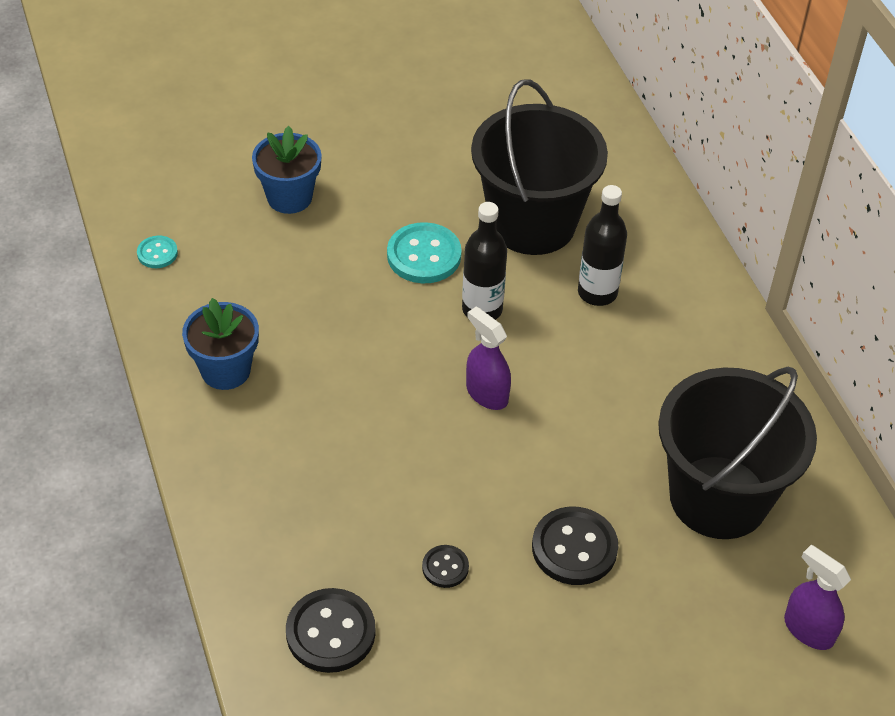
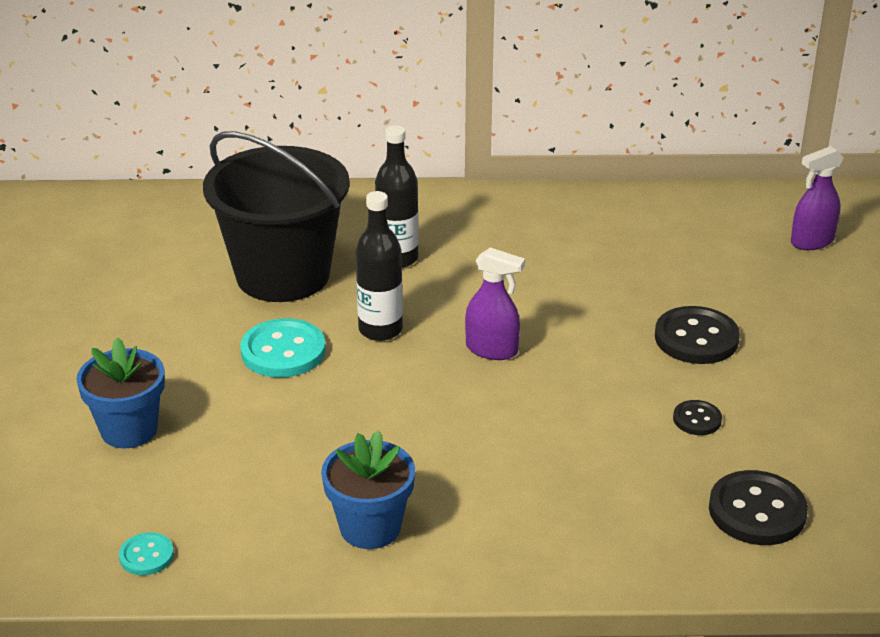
camera: 70 degrees left, 15 degrees down
purple spray bottle [466,306,511,410] -> purple spray bottle turned 135 degrees counterclockwise [465,248,525,360]
black bucket [658,367,817,539] -> none

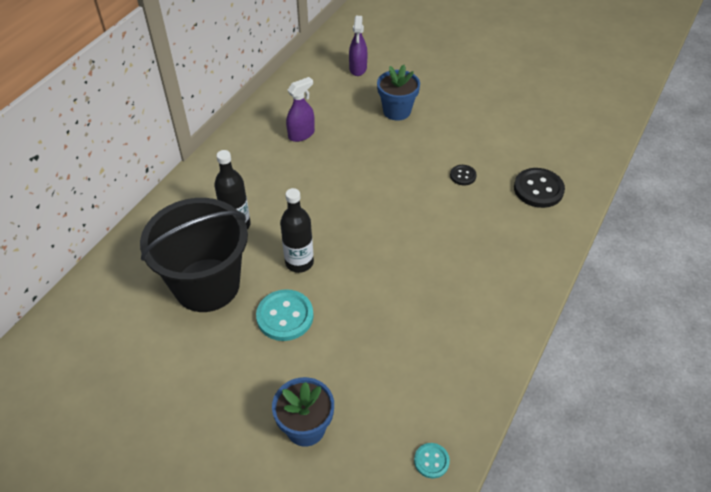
camera: 60 degrees left, 15 degrees up
blue flower pot [321,430,415,549] -> blue flower pot moved to [377,65,420,121]
purple spray bottle [465,248,525,360] -> purple spray bottle moved to [286,77,315,142]
black button [655,306,740,364] -> none

